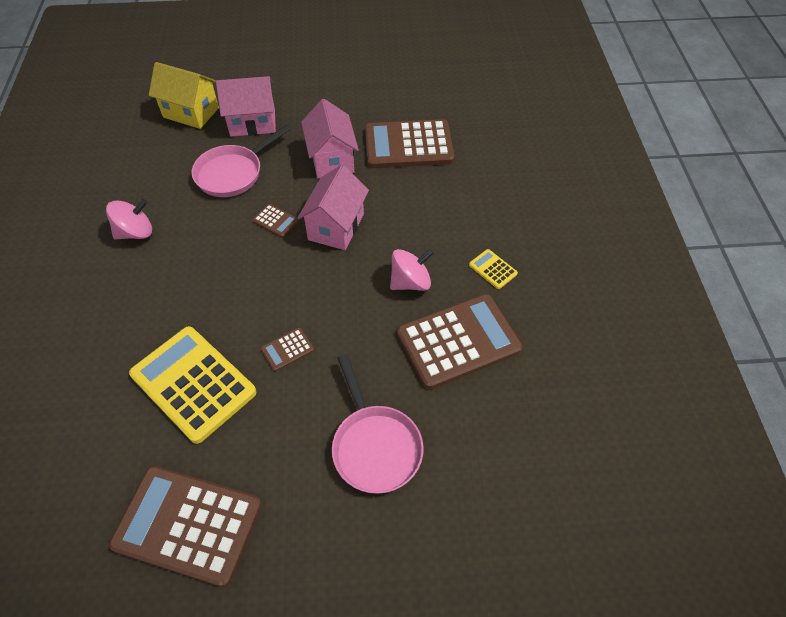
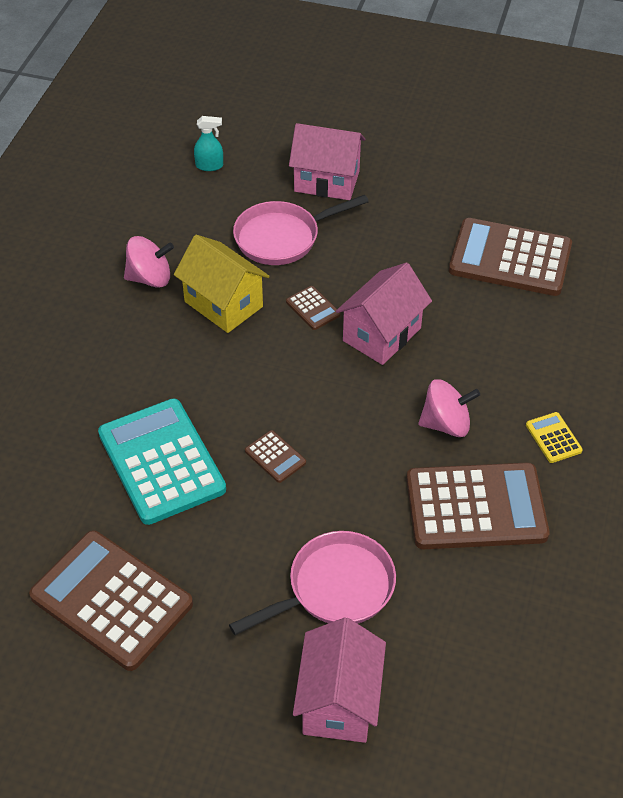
camera: 20 degrees right, 5 degrees down
yellow calculator [129,326,257,444] -> turquoise calculator [98,399,226,525]
yellow house [149,62,219,129] -> yellow house moved to [174,235,270,333]
brown calculator [261,328,314,372] -> brown calculator turned 120 degrees counterclockwise [245,430,306,483]
pink house [301,99,359,179] -> pink house moved to [293,617,386,743]
pink pan [332,354,424,494] -> pink pan turned 120 degrees counterclockwise [229,531,396,635]
none -> turquoise spray bottle [194,116,223,171]

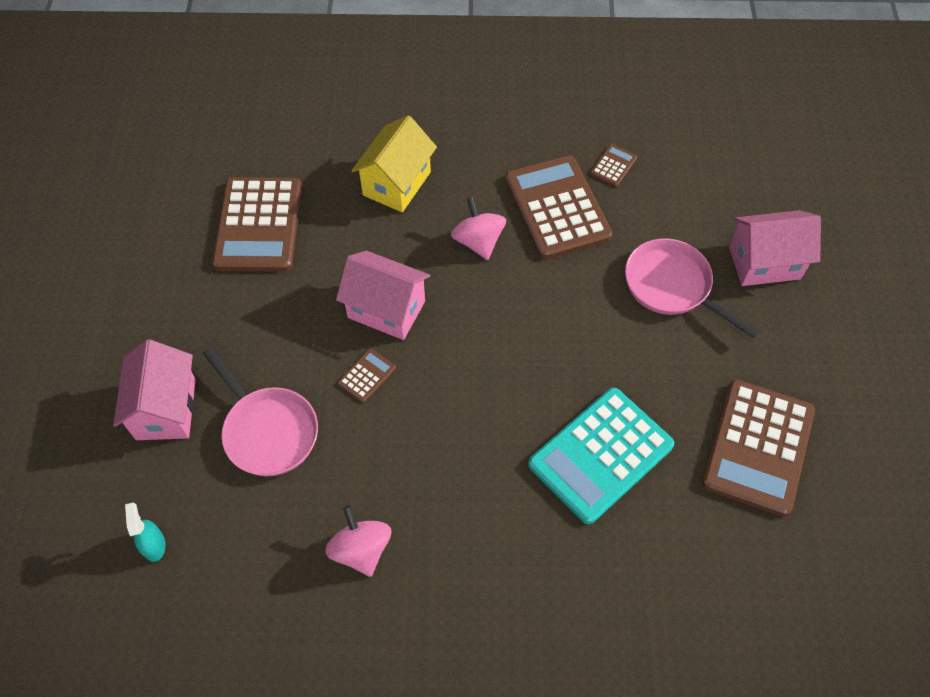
camera: 105 degrees left, 10 degrees up
yellow house [174,235,270,333] -> yellow house moved to [351,115,437,212]
brown calculator [245,430,306,483] -> brown calculator moved to [590,144,637,187]
yellow calculator [526,412,583,463] -> none

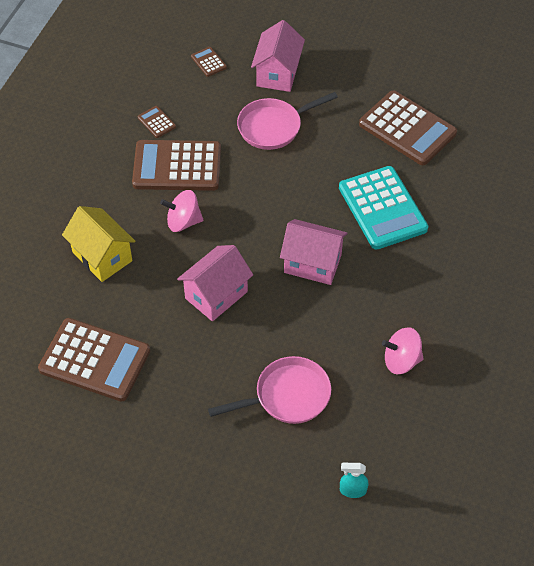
camera: 70 degrees left, 5 degrees down
pink house [113,339,196,440] -> pink house moved to [280,219,348,285]
brown calculator [338,348,396,403] -> brown calculator moved to [191,47,227,77]

